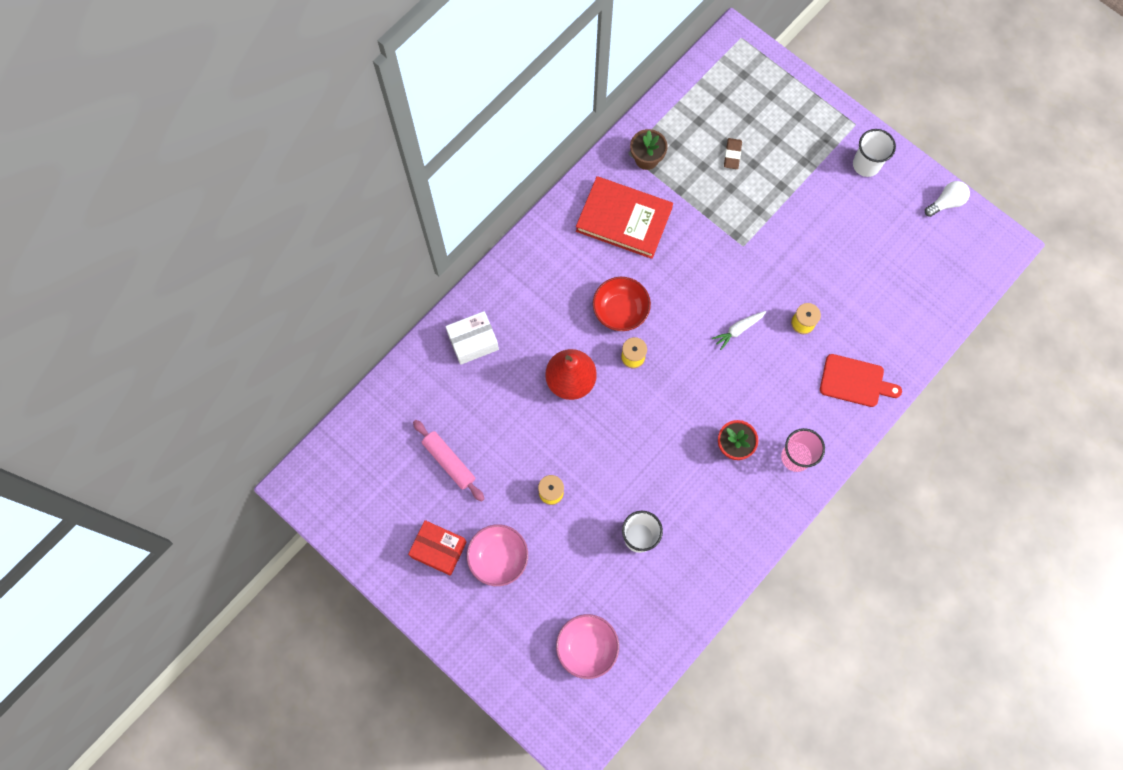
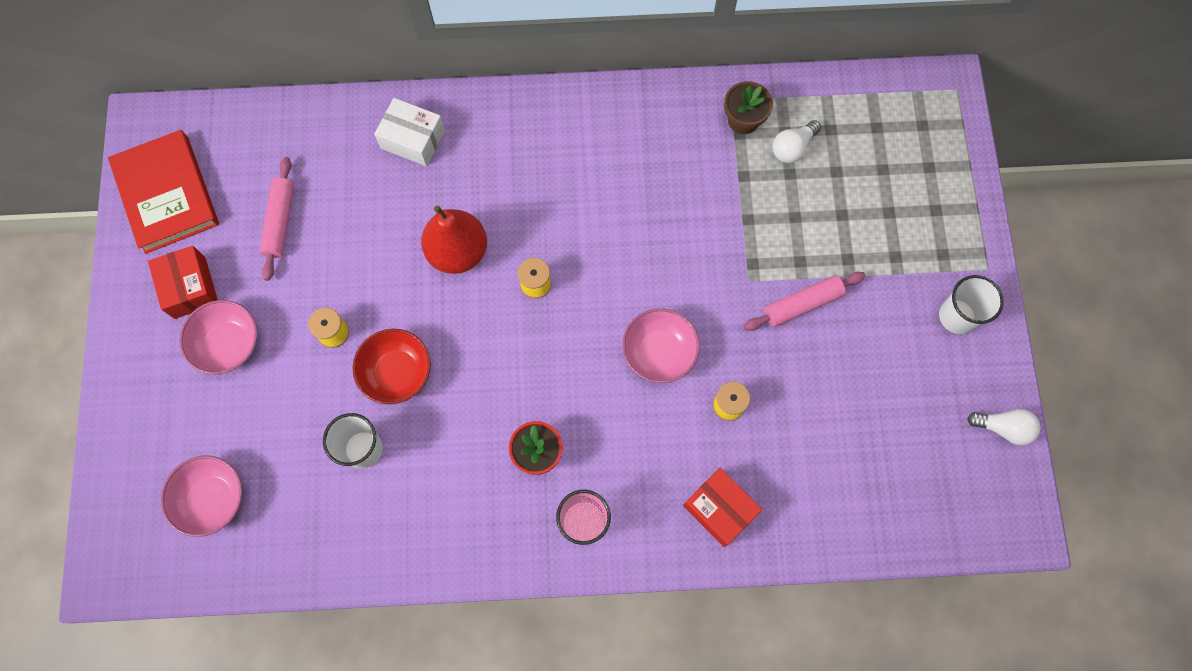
camera: 45 degrees right, 0 degrees up
red book [576,176,673,259] -> red book moved to [108,130,219,254]
red bowl [593,277,651,331] -> red bowl moved to [353,329,431,404]
white carrot [712,311,766,350] -> pink bowl [622,308,700,383]
brown eraser [724,138,742,169] -> none
red cutting board [820,354,902,407] -> red box [683,468,762,547]
none -> pink rolling pin [743,272,866,331]
none -> white light bulb [772,120,821,163]

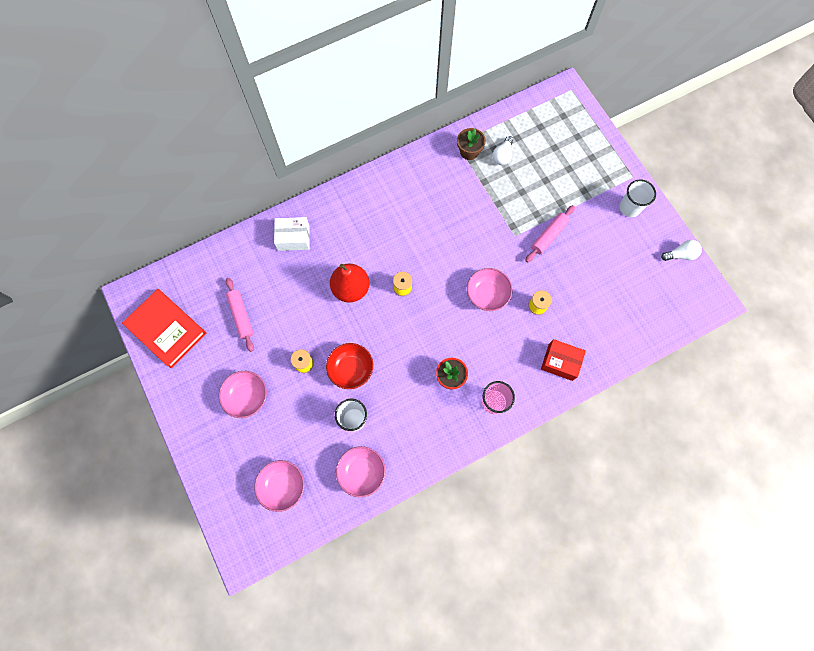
camera: 25 degrees left, 0 degrees up
red box [148,246,218,319] -> none
none -> pink bowl [336,446,386,497]

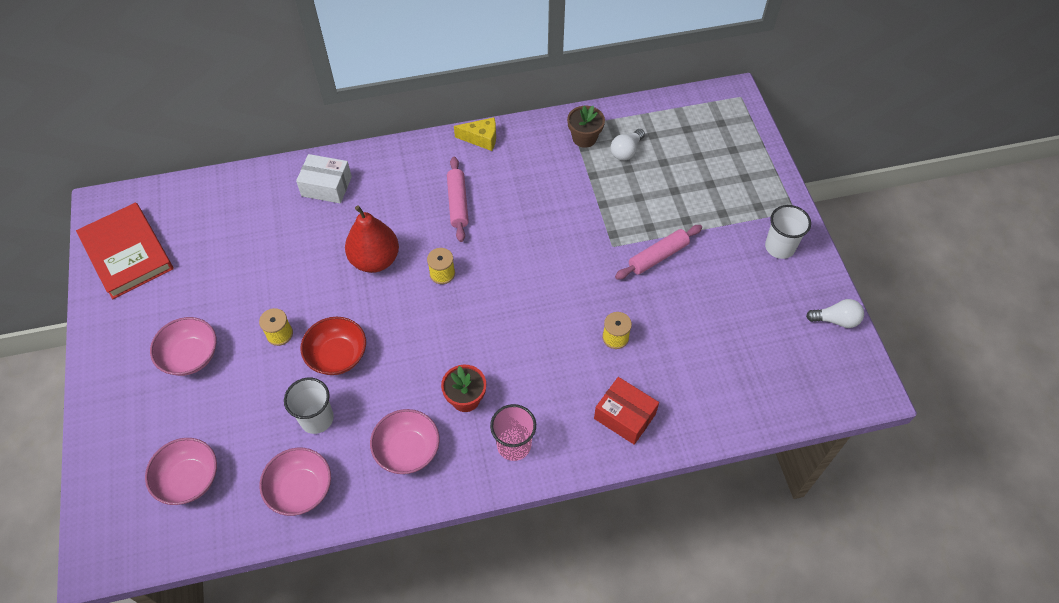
camera: 15 degrees right, 15 degrees down
pink rolling pin [226,278,254,352] -> pink rolling pin moved to [447,157,469,242]
pink bowl [467,268,512,311] -> pink bowl moved to [370,409,440,474]
none -> yellow cheese [454,117,496,151]

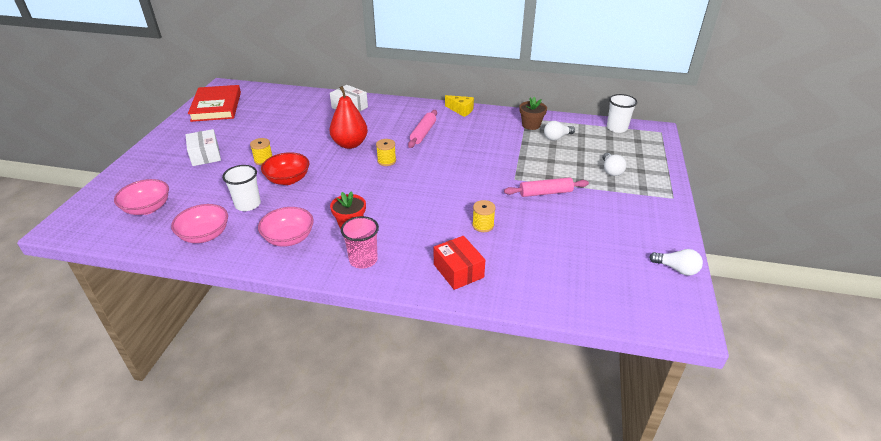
camera: 25 degrees right, 20 degrees down
pink bowl [150,317,217,376] -> white box [185,129,221,166]
white cup [765,205,811,259] -> white cup moved to [607,94,637,133]
none -> white light bulb [602,153,626,176]

